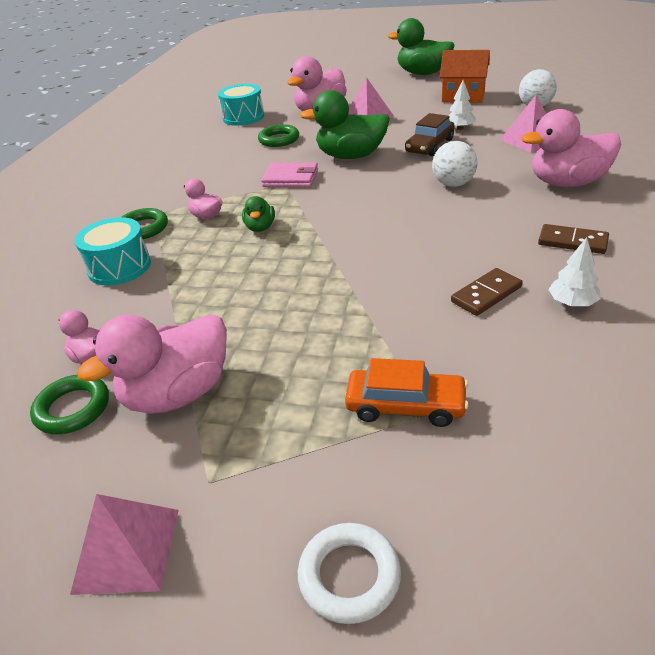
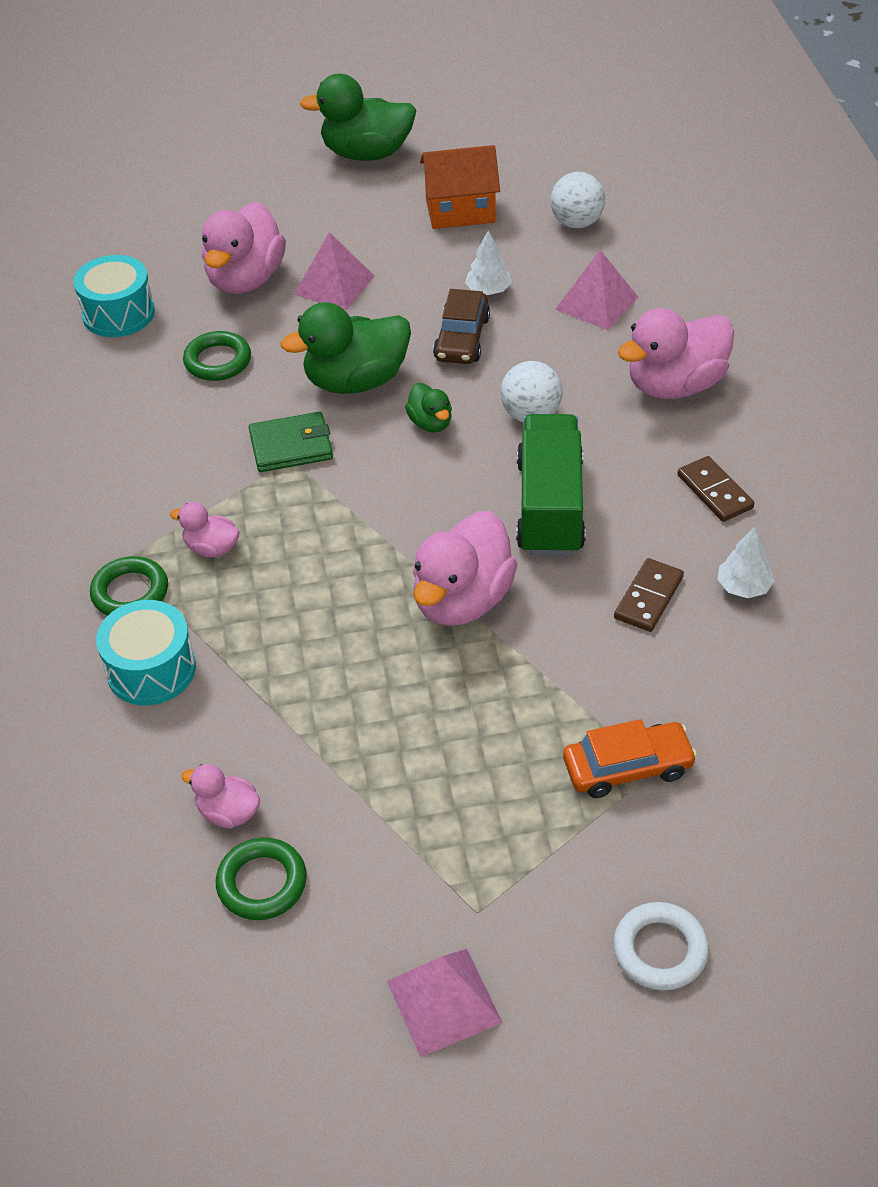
camera: 25 degrees left, 10 degrees up
pink duck [77,314,227,414] -> pink duck moved to [413,511,518,626]
green duck [242,196,275,232] -> green duck moved to [405,383,452,433]
pink wallet [261,162,318,187] -> green wallet [249,412,333,472]
brown domino [538,224,609,254] -> brown domino turned 60 degrees clockwise [677,456,754,522]
none -> green truck [516,414,586,556]

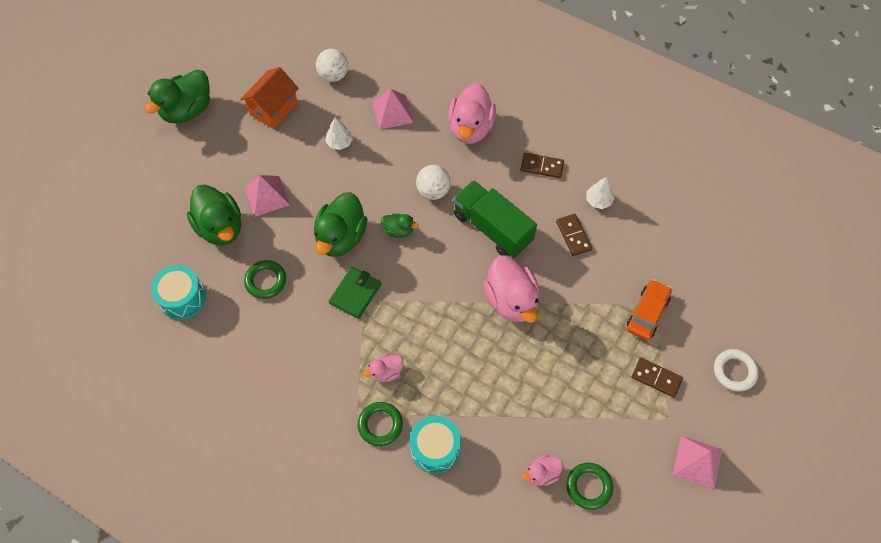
camera: 50 degrees left, 15 degrees up
pink duck [202,202,286,294] -> green duck [187,184,241,246]
brown car [433,289,490,364] -> none
none -> brown domino [632,358,683,397]

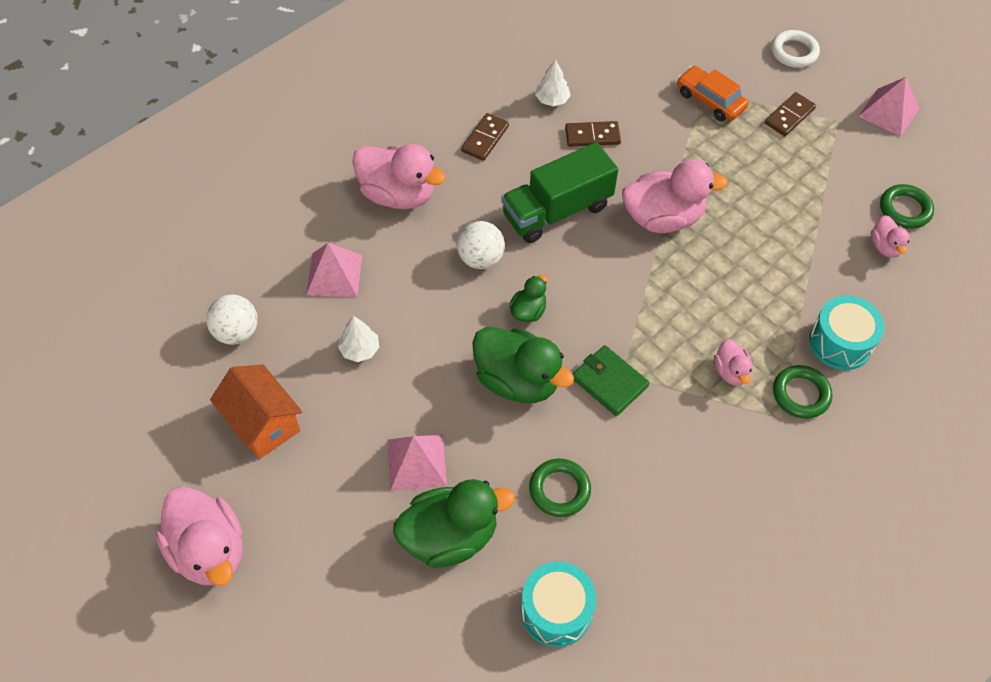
camera: 75 degrees left, 5 degrees down
green duck [145,69,210,123] -> pink duck [156,487,243,586]

